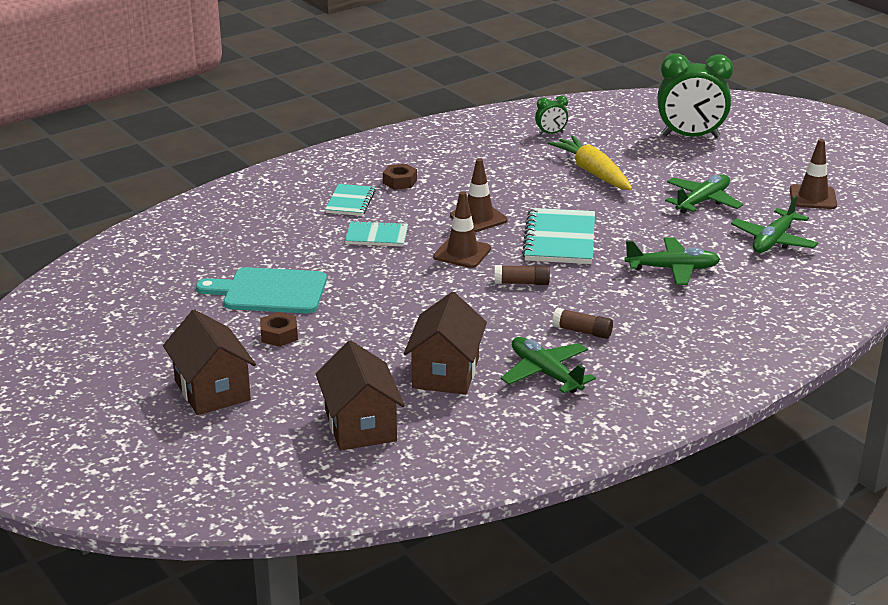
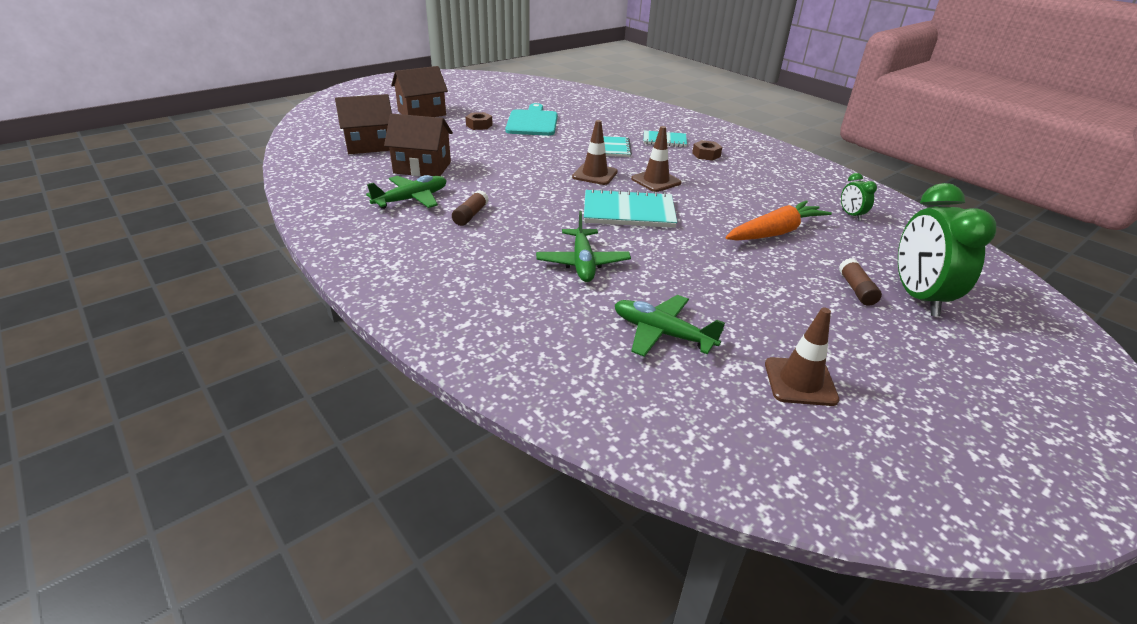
camera: 85 degrees right, 5 degrees up
brown glue stick [494,265,550,285] -> brown glue stick moved to [839,258,882,306]
yellow carrot [547,136,632,190] -> orange carrot [726,200,832,241]
green plane [665,175,743,214] -> none

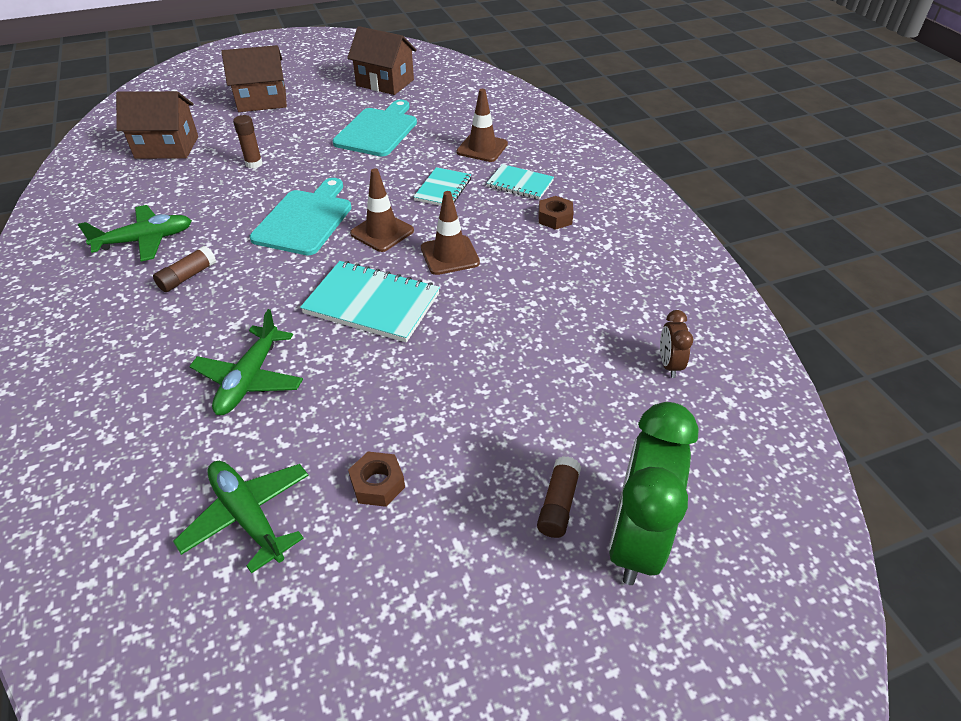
camera: 20 degrees right, 10 degrees up
brown house [384,114,453,176] -> brown house moved to [347,26,417,95]
brown nut [466,112,493,130] -> brown nut moved to [348,452,405,507]
orange carrot [726,200,832,241] -> none
brown traffic cone [765,308,839,406] -> brown traffic cone moved to [456,89,508,162]
green clock [841,173,877,221] -> brown clock [660,310,693,378]
none -> brown glue stick [233,115,263,169]
none -> turquoise cutting board [250,178,351,255]

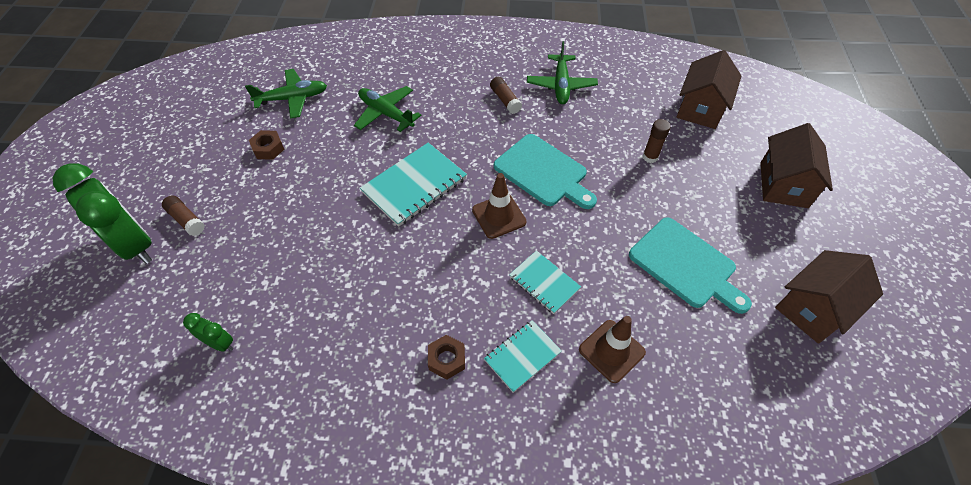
camera: 115 degrees right, 10 degrees up
brown traffic cone [421,191,480,275] -> none
brown clock [660,310,693,378] -> green clock [183,313,233,352]

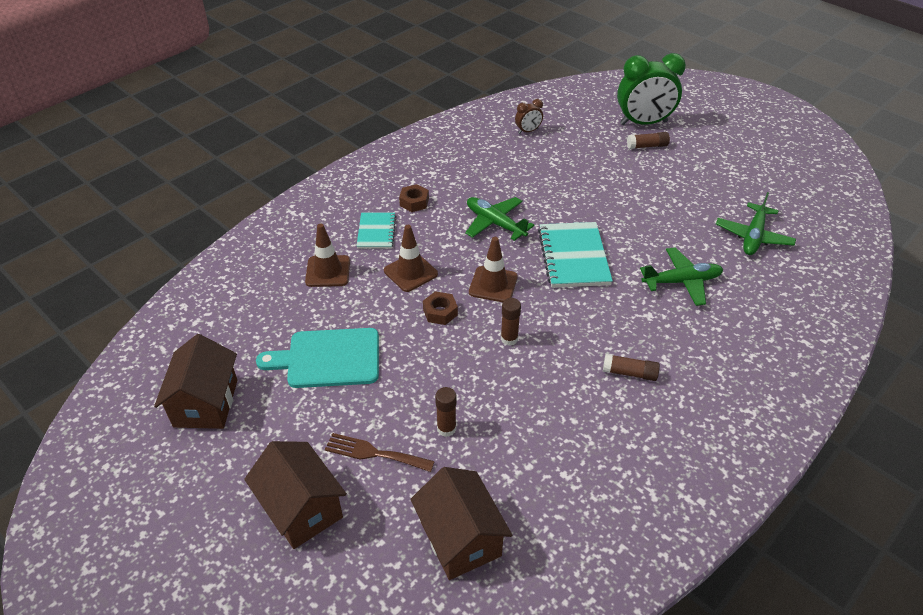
camera: 130 degrees right, 10 degrees down
green clock [183,313,233,352] -> brown clock [515,99,543,134]
brown nut [249,130,285,160] -> brown nut moved to [423,291,458,325]
turquoise cutting board [494,134,597,209] -> brown glue stick [501,298,521,346]
turquoise notebook [509,250,581,314] -> brown traffic cone [384,225,438,292]
green plane [527,41,598,104] -> green plane moved to [465,197,534,241]
none -> brown fork [325,433,435,472]

